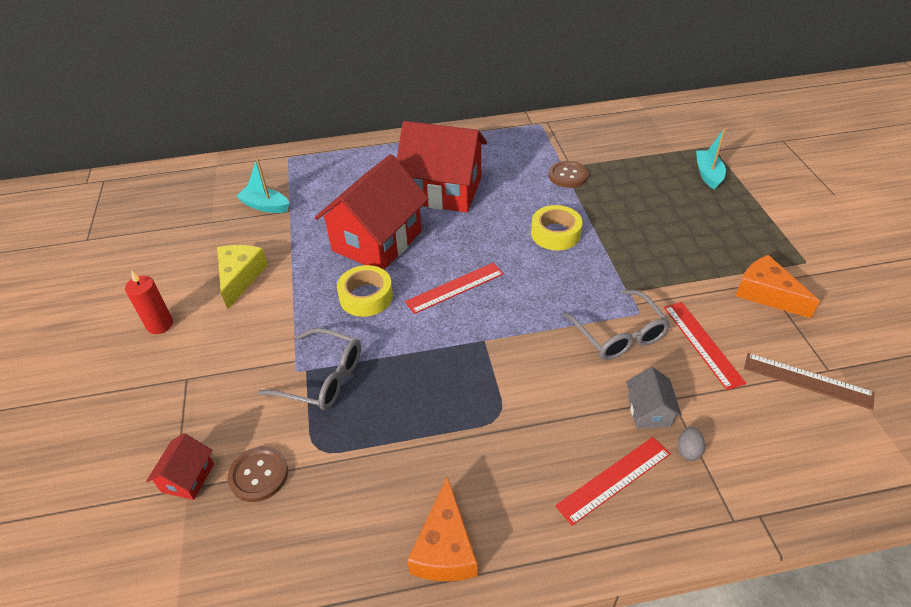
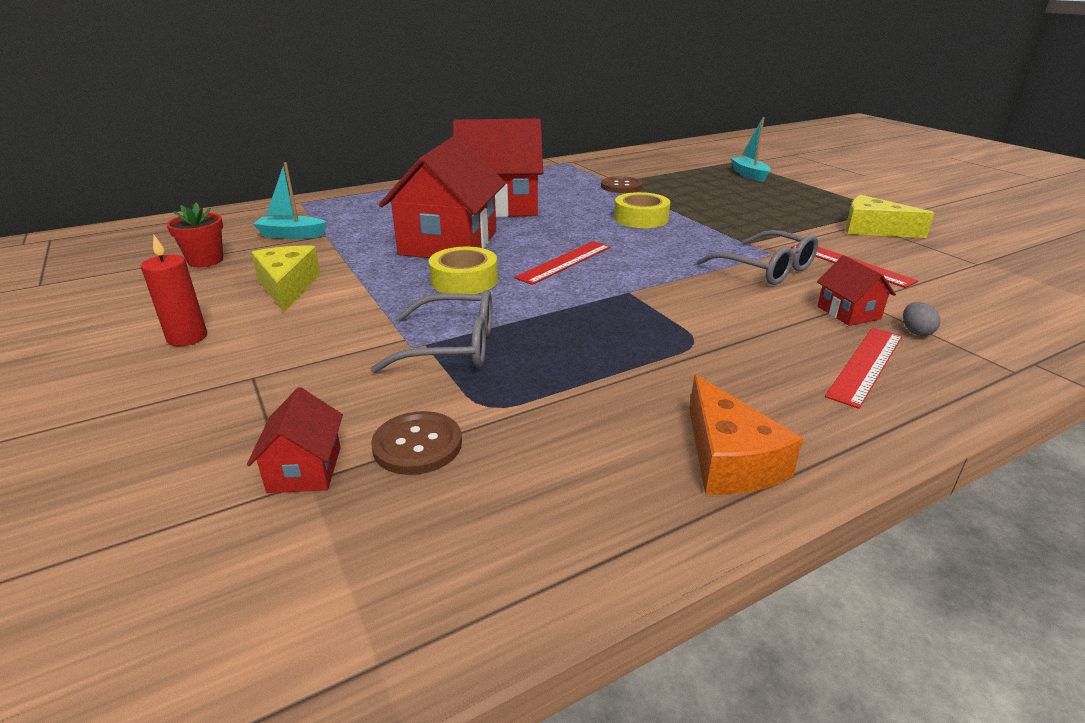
camera: 20 degrees left, 15 degrees down
grey house [626,367,682,429] -> red house [817,255,896,326]
orange cheese [735,255,820,318] -> yellow cheese [846,195,934,238]
brown ruler [744,353,875,410] -> none
none -> red flower pot [167,203,223,267]

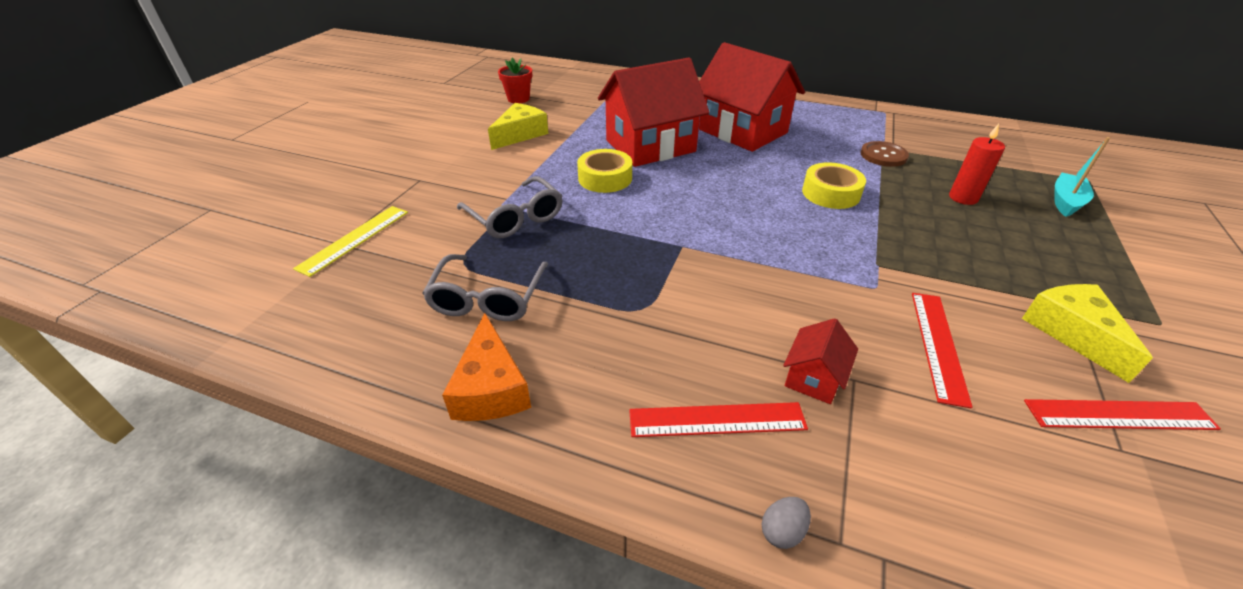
camera: 50 degrees right, 10 degrees up
red candle [141,235,207,346] -> red candle moved to [949,124,1005,205]
red house [247,387,343,493] -> yellow ruler [293,206,408,277]
turquoise boat [253,162,327,239] -> none
brown button [371,411,462,475] -> none
red ruler [514,241,610,285] -> red ruler moved to [1024,399,1221,430]
orange cheese [689,375,803,495] -> orange cheese turned 45 degrees counterclockwise [442,313,531,421]
grey glasses [697,230,818,285] -> grey glasses moved to [422,254,548,321]
grey egg [903,302,941,336] -> grey egg moved to [761,497,811,549]

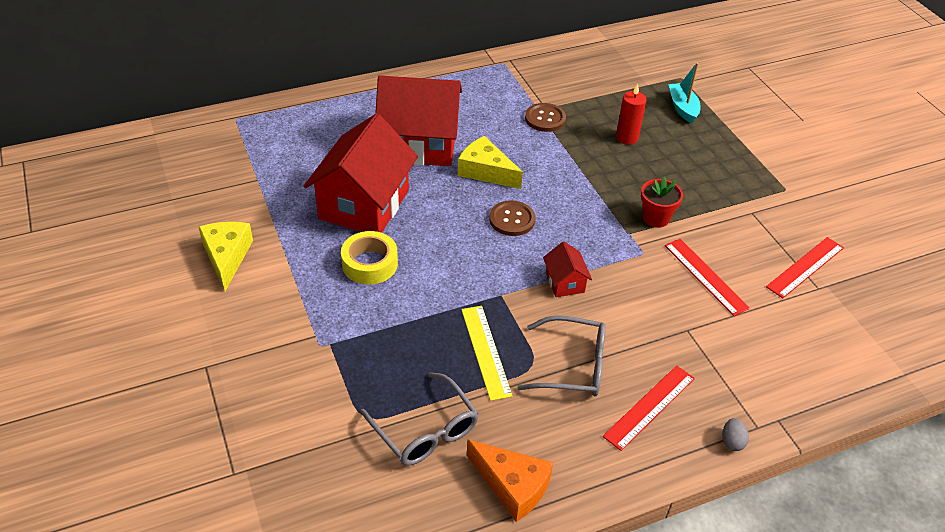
camera: 45 degrees left, 5 degrees up
yellow ruler [293,206,408,277] -> yellow ruler moved to [461,306,512,401]
grey glasses [457,176,563,238] -> grey glasses moved to [517,315,606,396]
red flower pot [498,58,532,103] -> red flower pot moved to [641,177,683,228]
red house [783,318,858,404] -> red house moved to [543,242,592,297]
yellow tape [802,162,866,209] -> none
yellow cheese [1022,284,1153,383] -> yellow cheese moved to [458,136,523,189]
none -> brown button [489,200,536,236]

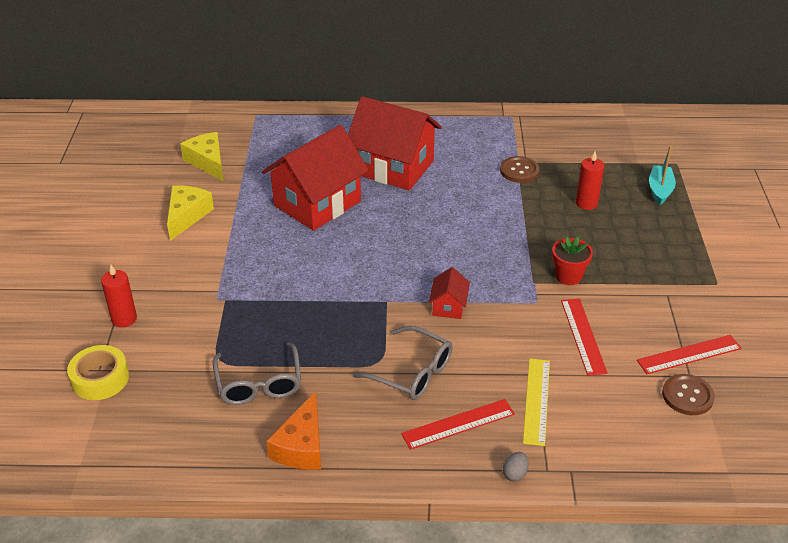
camera: 25 degrees right, 5 degrees down
yellow tape [341,231,398,285] -> yellow tape moved to [67,345,129,400]
yellow cheese [458,136,523,189] -> yellow cheese moved to [180,132,223,181]
yellow ruler [461,306,512,401] -> yellow ruler moved to [523,358,550,446]
orange cheese [467,439,553,522] -> orange cheese turned 45 degrees clockwise [266,391,321,470]
brown button [489,200,536,236] -> brown button moved to [662,374,715,415]
none -> red candle [101,265,137,327]

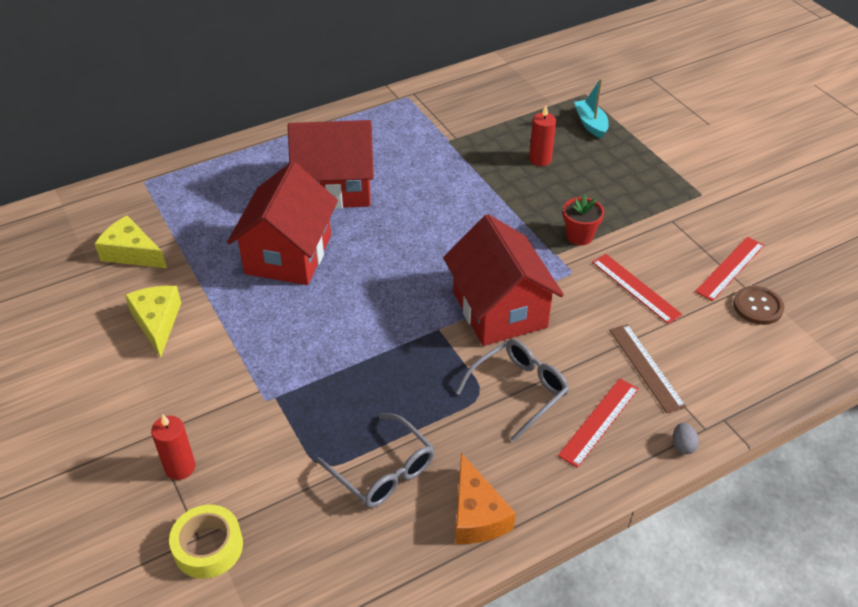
camera: 30 degrees left, 5 degrees up
grey glasses [352,326,453,400] -> grey glasses turned 45 degrees counterclockwise [455,339,569,442]
red house [429,267,470,319] -> red house [443,214,564,346], size x2.30
brown button [500,156,540,183] -> none
yellow ruler [523,358,550,446] -> brown ruler [609,324,686,413]

